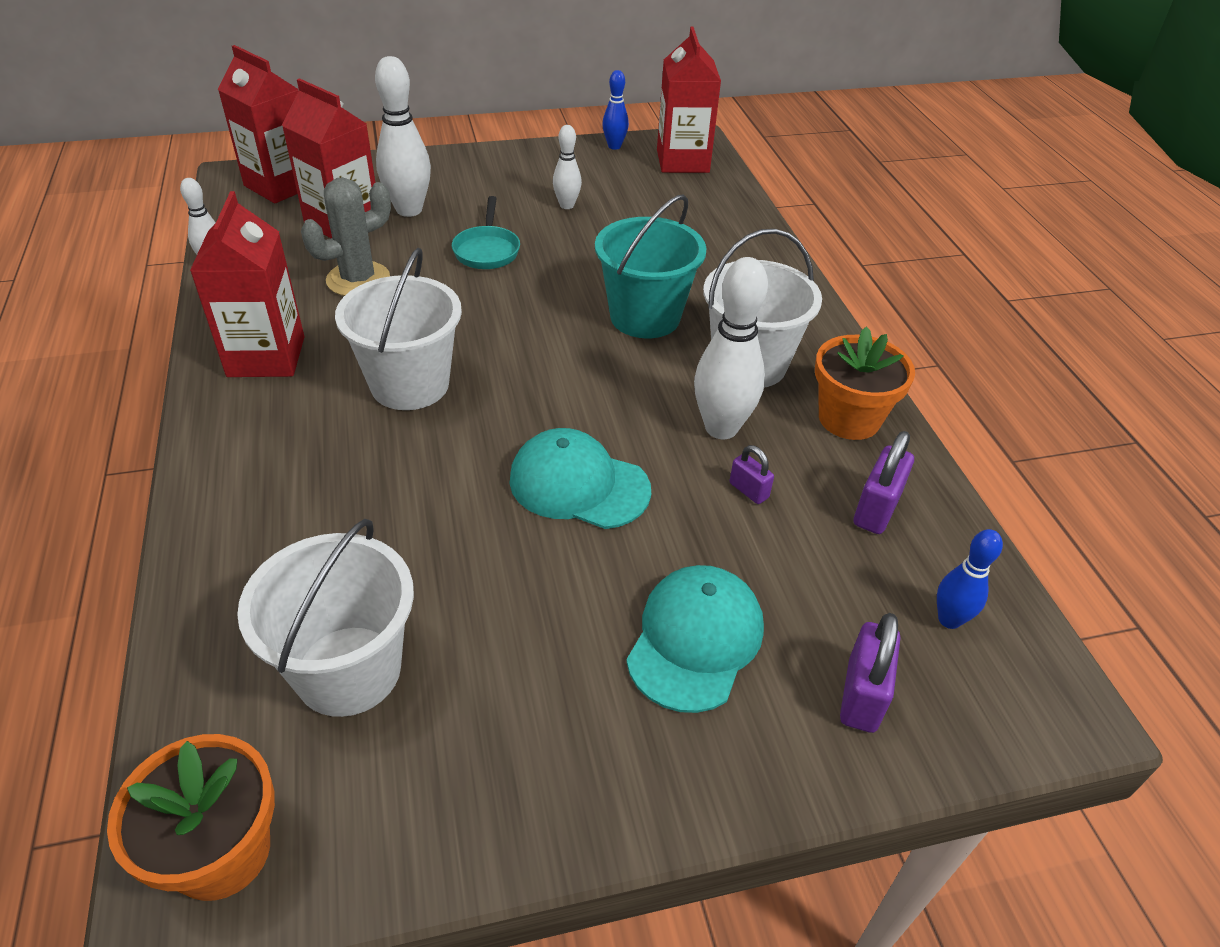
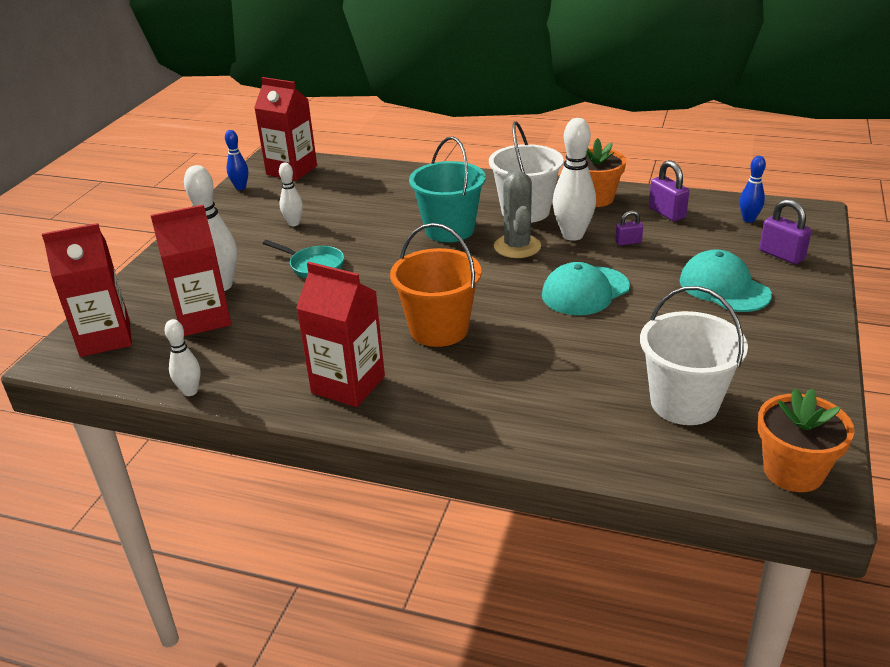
camera: 55 degrees left, 10 degrees down
grey cactus [301,177,391,296] -> grey cactus moved to [494,170,541,258]
white bucket [335,248,462,410] -> orange bucket [390,223,482,347]

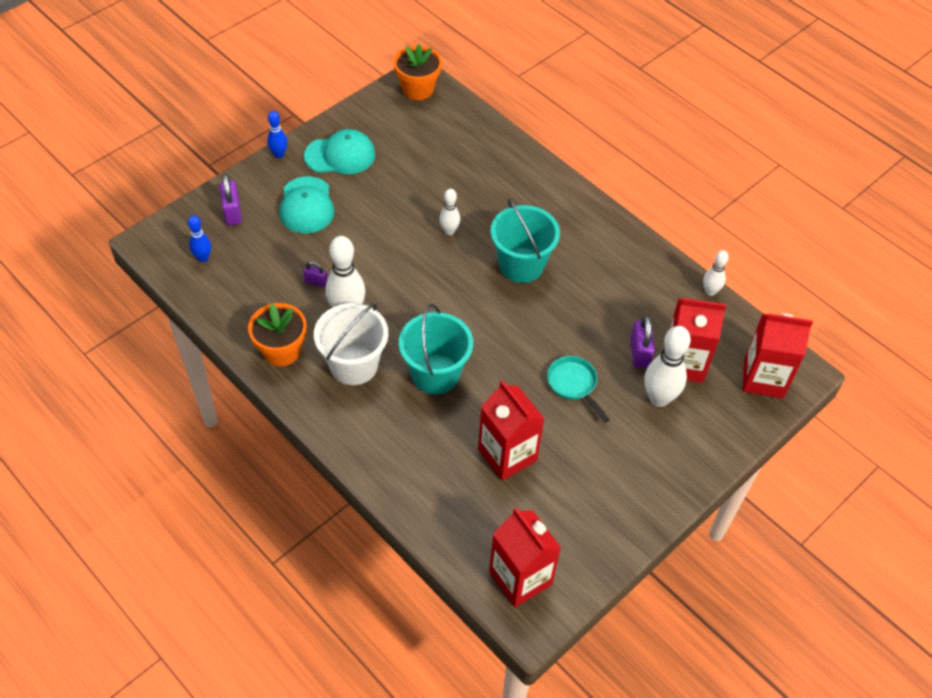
camera: 155 degrees left, 20 degrees up
blue bowling pin [225,130,248,190] -> blue bowling pin moved to [267,111,288,158]
white bowling pin [279,162,303,226] -> white bowling pin moved to [439,189,460,235]
red carton [296,262,385,407] -> red carton moved to [478,380,544,481]
orange bucket [390,223,482,347] -> turquoise bucket [491,199,560,283]
grey cactus [494,170,541,258] -> none
turquoise cap [542,262,630,315] -> turquoise cap moved to [304,129,375,174]
white bucket [640,286,748,425] -> none
purple padlock [649,160,689,221] -> purple padlock moved to [630,316,655,368]

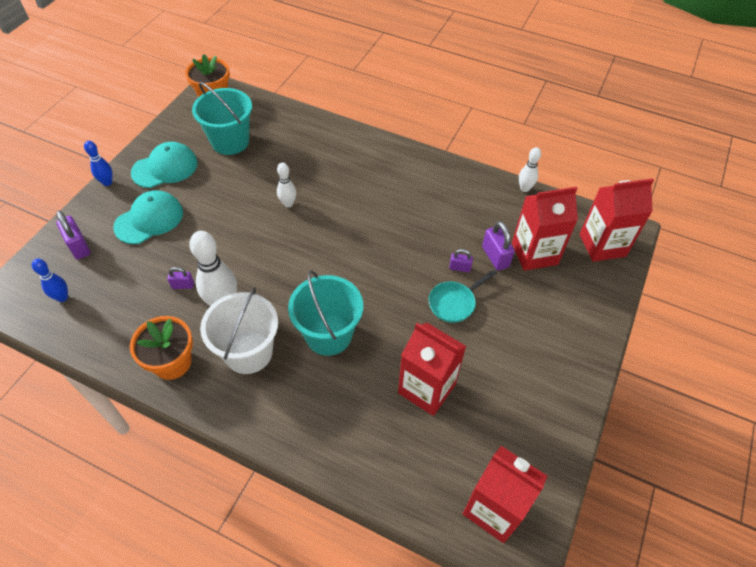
camera: 20 degrees left, 0 degrees up
turquoise cap [280,176,334,234] -> turquoise cap turned 105 degrees counterclockwise [113,190,183,244]
turquoise bucket [491,199,560,283] -> turquoise bucket moved to [192,82,252,155]
turquoise pan [547,356,610,423] -> turquoise pan turned 75 degrees counterclockwise [428,270,497,323]
white bowling pin [644,326,691,407] -> none
none -> purple padlock [449,249,473,272]

